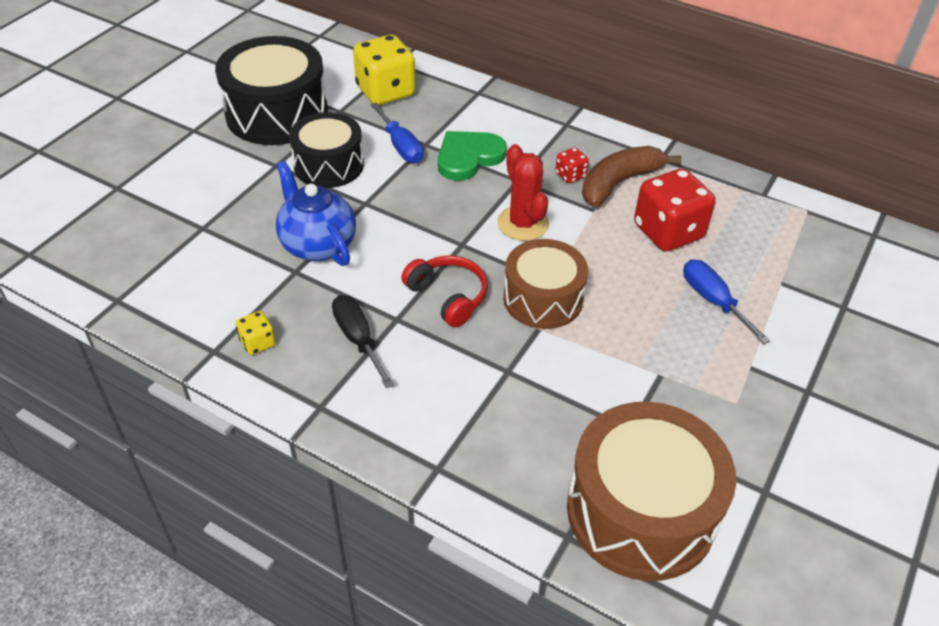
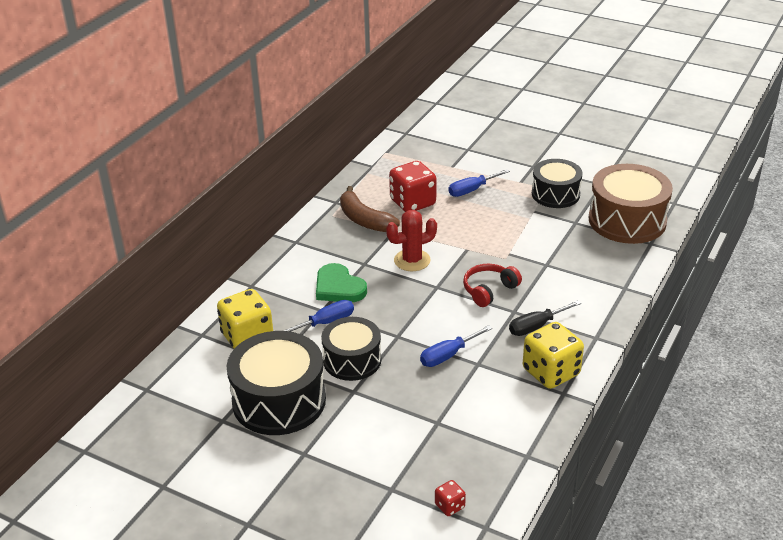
camera: 90 degrees left, 10 degrees down
yellow dice [236,311,276,355] -> yellow dice [523,322,584,389], size x2.16
blue teapot [276,161,356,266] -> blue screwdriver [420,325,492,367]
brown drum [503,239,588,329] -> none
red dice [555,147,589,183] -> red dice moved to [435,480,466,516]
none -> black drum [532,159,583,208]

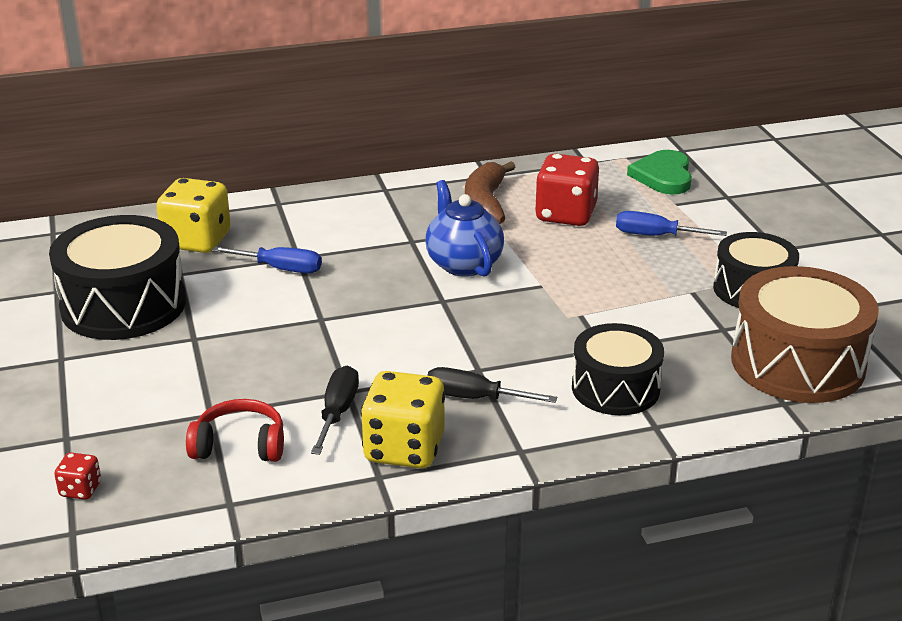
camera: 45 degrees right, 5 degrees down
green heart [316,263,367,302] -> green heart moved to [627,150,692,194]
black drum [321,317,381,381] -> black drum moved to [572,323,664,415]
red cactus [386,210,437,271] -> blue teapot [425,180,504,277]
blue screwdriver [420,325,492,367] -> none
red headphones [463,264,522,307] -> red headphones moved to [186,399,284,462]
none -> black screwdriver [311,366,359,455]

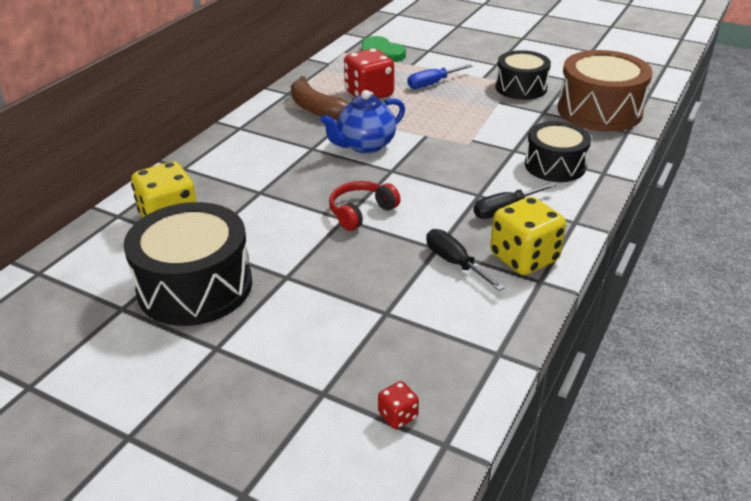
camera: 45 degrees left, 5 degrees up
red headphones [186,399,284,462] -> red headphones moved to [329,181,400,231]
blue screwdriver [212,247,322,273] -> none
blue teapot [425,180,504,277] -> blue teapot turned 60 degrees counterclockwise [320,90,405,154]

